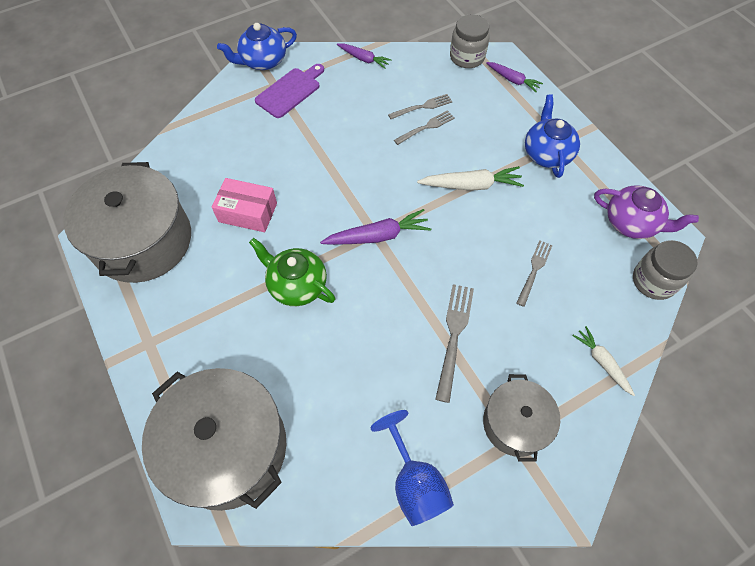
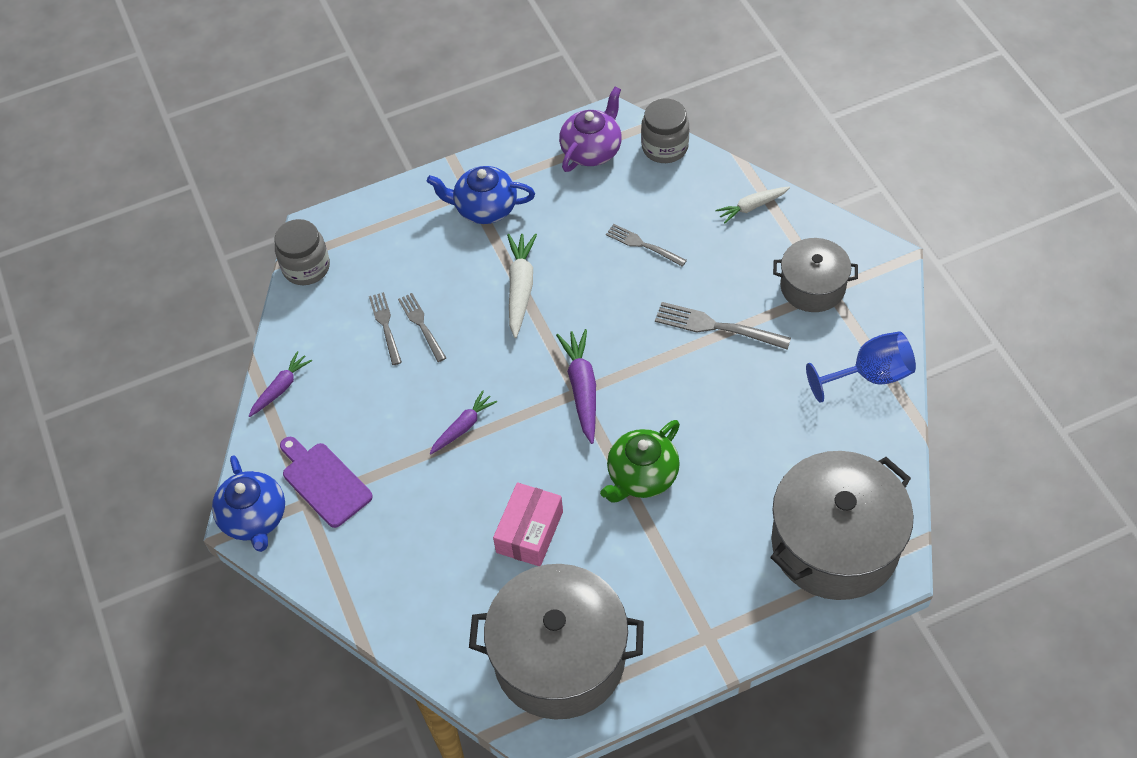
camera: 80 degrees left, 5 degrees down
purple carrot [486,62,543,92] -> purple carrot moved to [429,390,497,455]

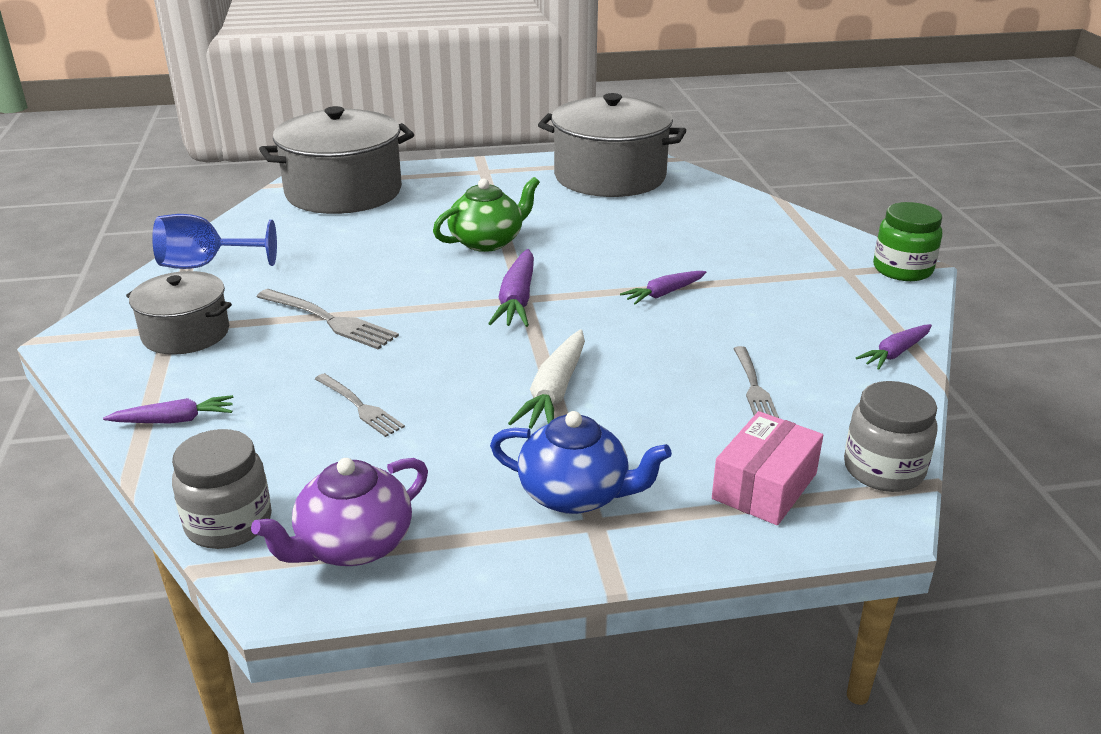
camera: 170 degrees left, 25 degrees down
blue teapot [212,455,285,552] -> green jar [873,202,942,281]
purple cutting board [280,437,373,528] -> none
grey fork [398,293,446,362] -> none
pink box [493,482,563,566] -> pink box moved to [712,411,823,525]
white carrot [715,186,790,224] -> purple carrot [103,395,233,423]

